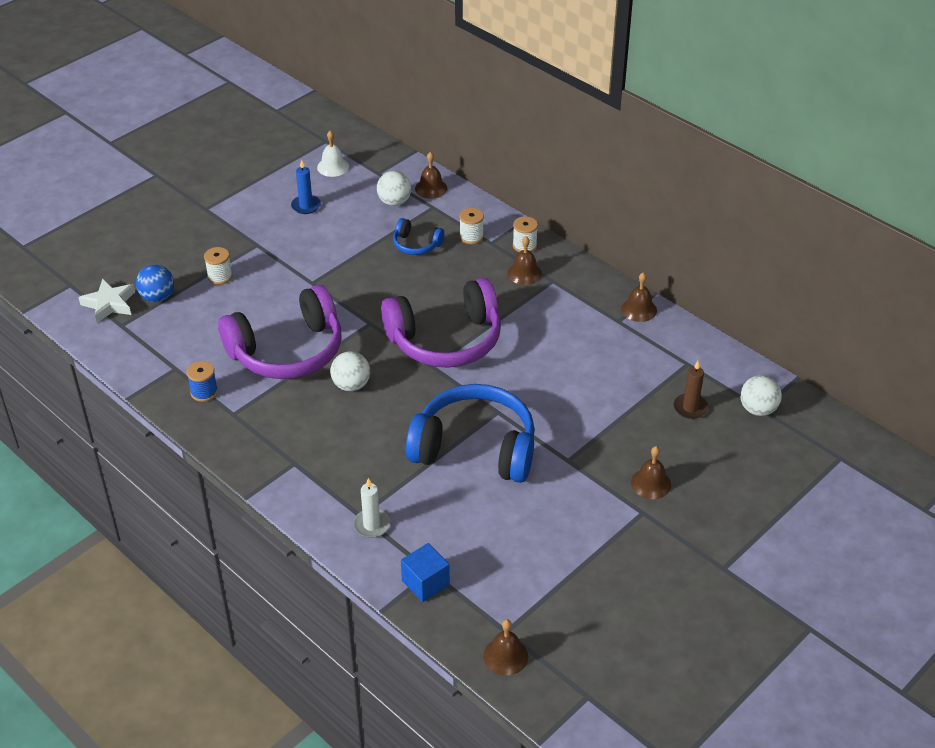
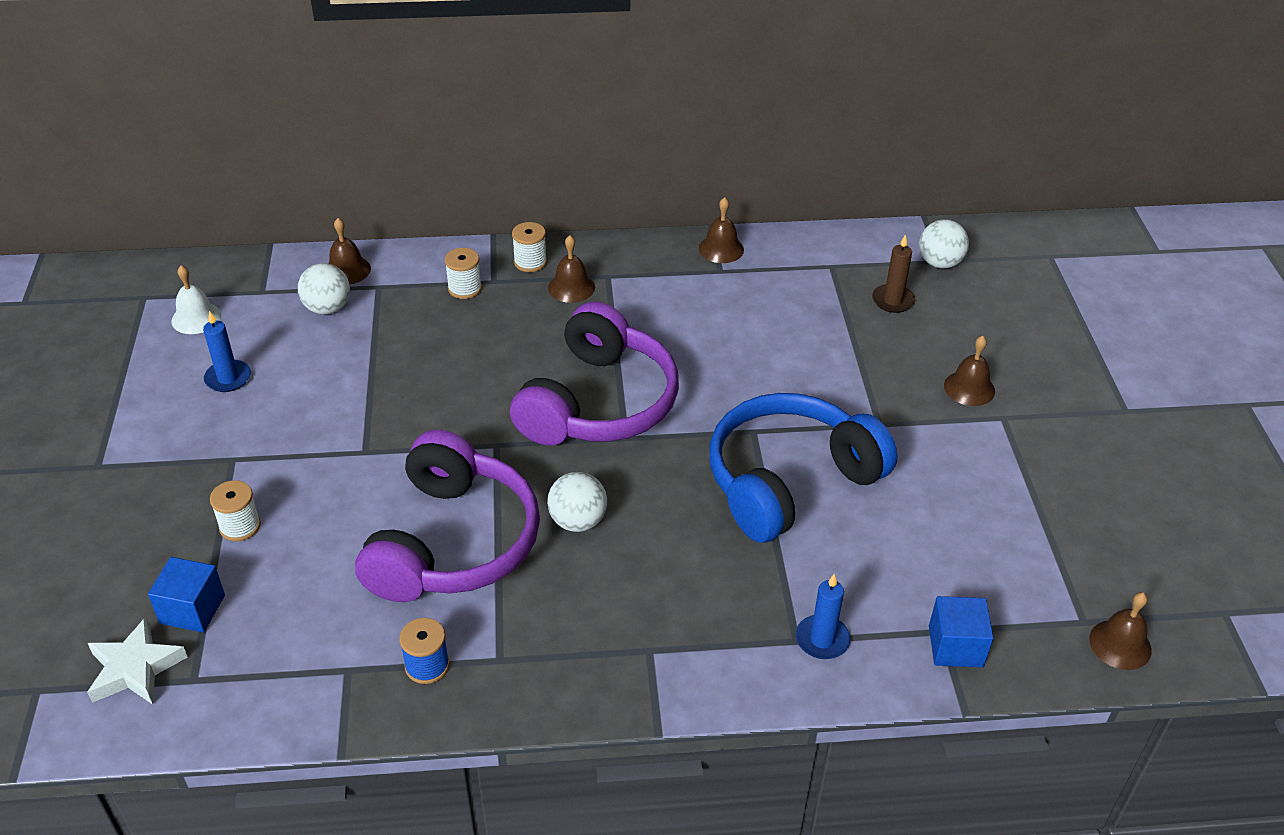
camera: 50 degrees left, 0 degrees up
blue ball [136,265,174,302] -> blue cube [148,557,225,633]
white candle [353,478,390,538] -> blue candle [796,574,851,659]
blue headphones [393,218,444,255] -> none

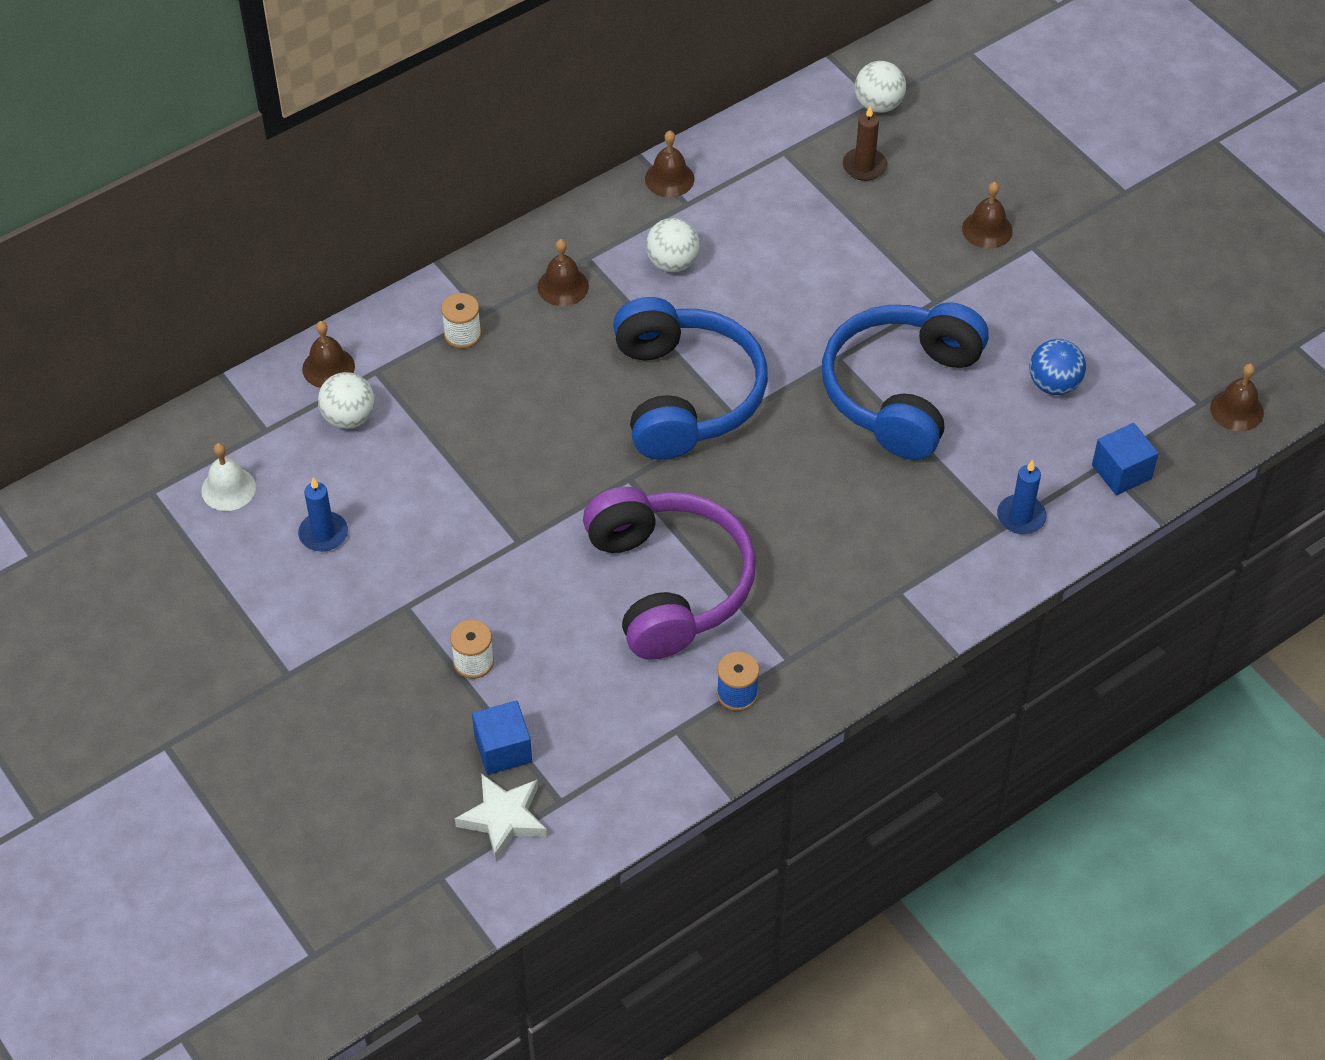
camera: 30 degrees left, 10 degrees up
purple headphones [510,302,679,446] -> blue headphones [613,297,768,460]
white spool [512,222,547,272] -> none
white ball [547,472,607,532] -> white ball moved to [646,218,700,272]
none -> blue ball [1029,339,1086,395]

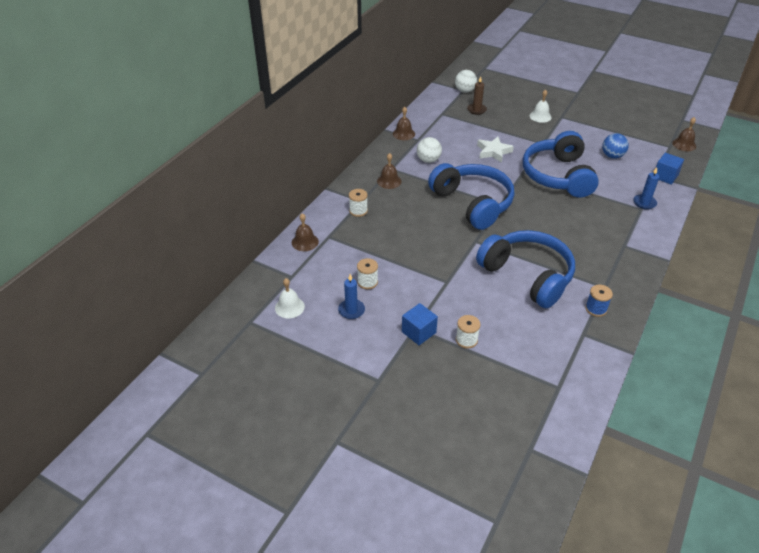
camera: 25 degrees left, 10 degrees down
white ball [318,372,375,429] -> none
white star [455,773,547,861] -> white star moved to [477,137,514,163]
blue cube [472,701,532,775] -> blue cube moved to [402,303,438,345]
purple headphones [583,487,756,659] -> blue headphones [476,230,575,308]
brown bell [962,182,1013,249] -> white bell [529,89,552,123]
none -> white spool [357,258,378,290]

